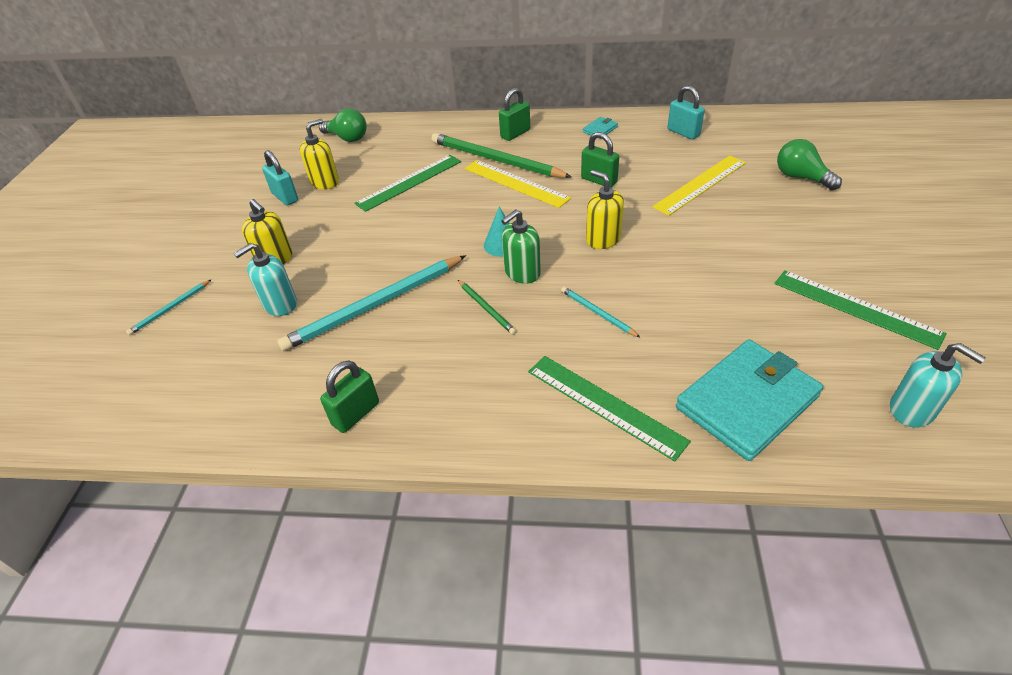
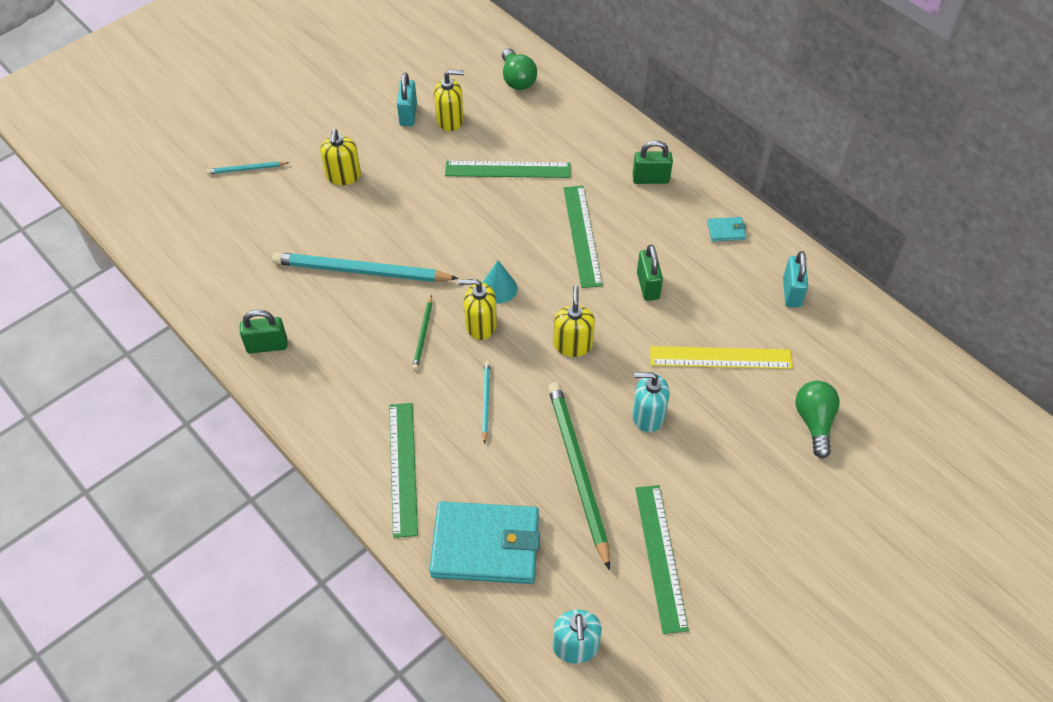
camera: 40 degrees right, 10 degrees up
turquoise soap dispenser [233,243,297,316] -> turquoise soap dispenser moved to [632,372,670,433]
green pencil [431,133,571,178] -> green pencil moved to [548,382,610,570]
yellow ruler [465,160,571,208] -> green ruler [563,186,603,288]
green soap dispenser [501,209,541,284] -> yellow soap dispenser [459,279,497,340]

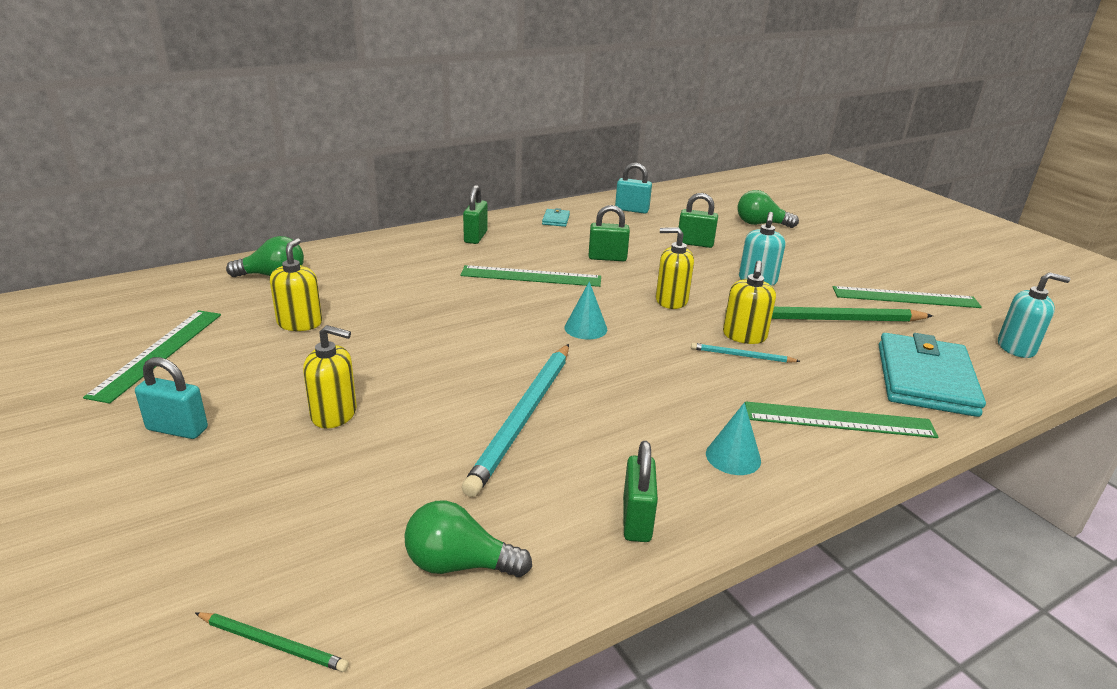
camera: 80 degrees left, 25 degrees down
turquoise pencil [206,161,289,174] -> none
turquoise padlock [397,73,417,126] -> turquoise padlock moved to [135,357,208,439]
green pencil [412,295,432,370] -> green pencil moved to [195,612,349,672]
green ruler [445,161,571,178] -> green ruler moved to [83,310,221,404]
yellow soap dispenser [459,279,497,340] -> yellow soap dispenser moved to [723,261,776,344]
yellow ruler [650,346,793,369] -> green padlock [677,193,718,248]
none -> green light bulb [404,501,532,577]
none -> turquoise cone [706,402,761,475]

